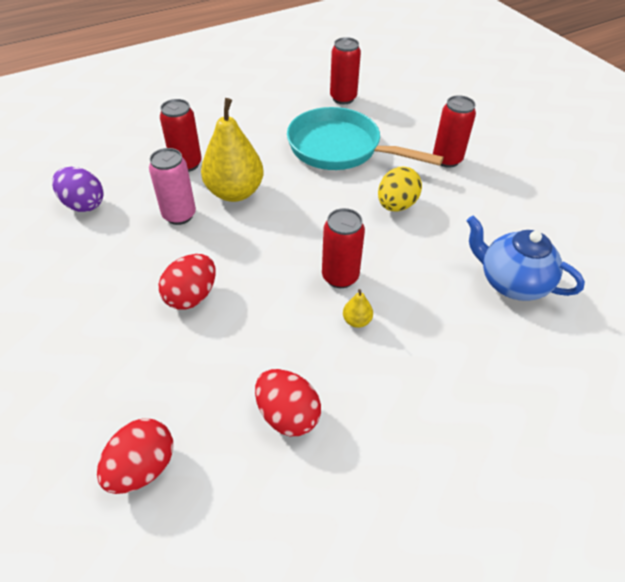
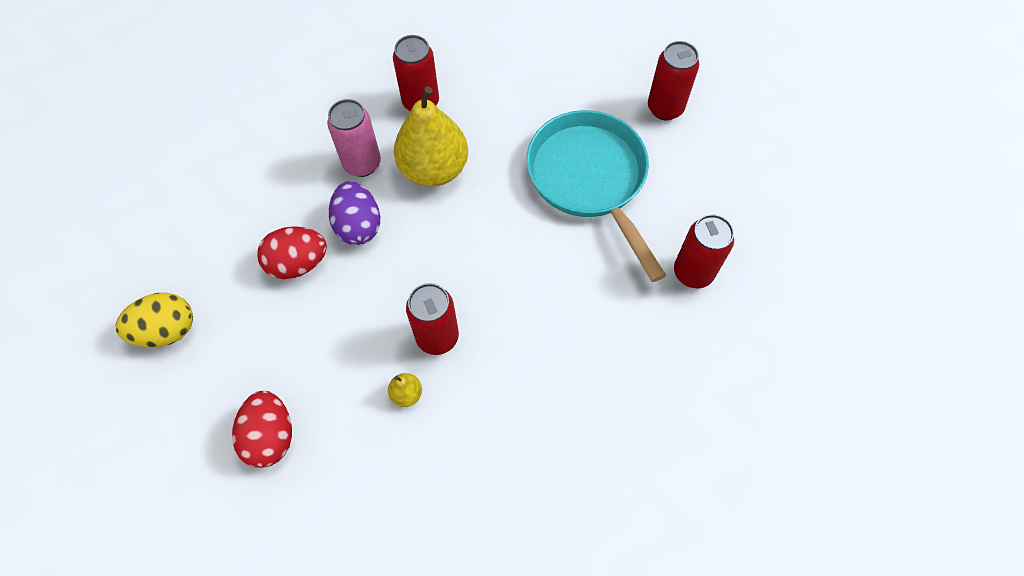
camera: 40 degrees right, 15 degrees up
purple egg [52,167,104,212] -> purple egg moved to [329,181,380,245]
red egg [97,418,173,494] -> none
yellow egg [378,167,422,211] -> yellow egg moved to [115,293,193,347]
blue teapot [466,216,585,301] -> none

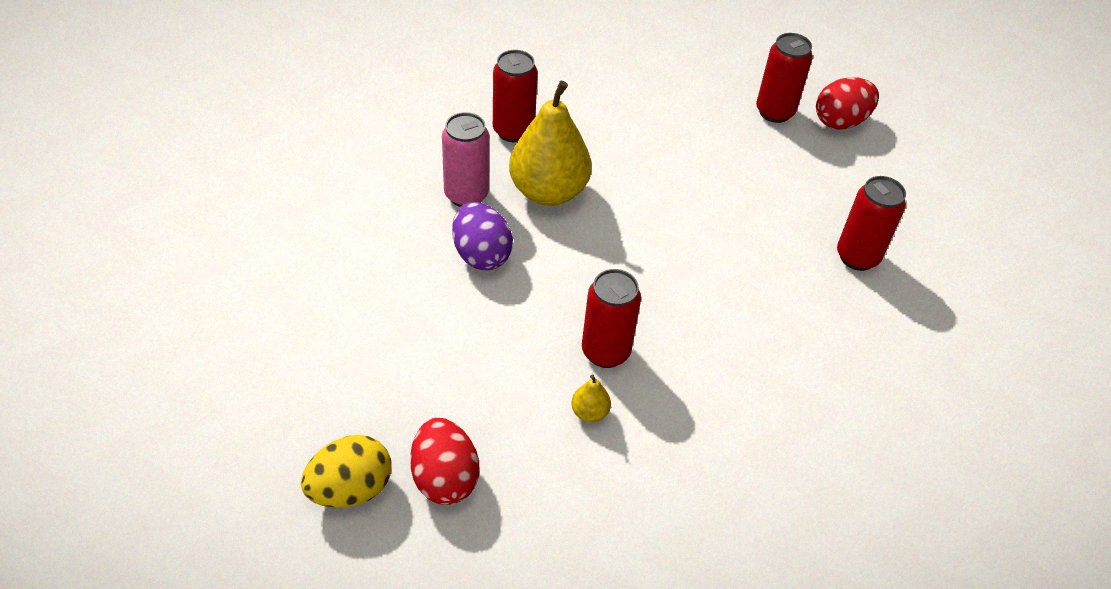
camera: 15 degrees left, 15 degrees down
yellow egg [115,293,193,347] -> yellow egg moved to [301,435,392,508]
red egg [257,226,327,279] -> red egg moved to [816,77,879,130]
turquoise pan [526,110,666,282] -> none

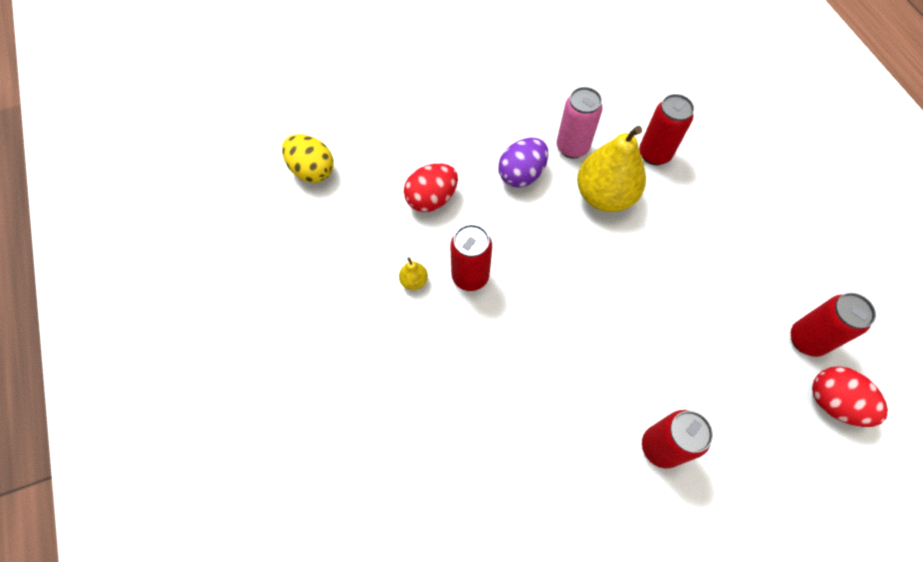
camera: 75 degrees right, 15 degrees up
red egg [410,418,479,505] -> red egg moved to [404,163,458,212]

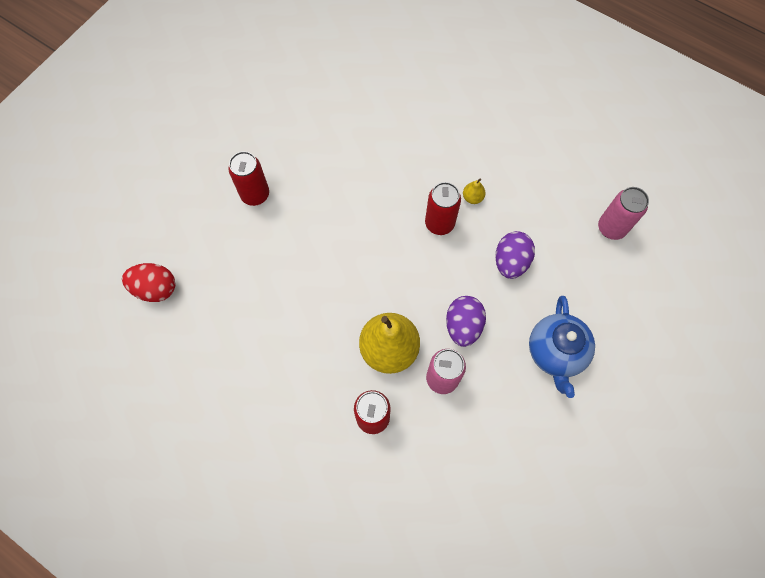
camera: 145 degrees right, 5 degrees up
yellow egg [282,134,334,183] -> pink can [598,187,649,240]
red egg [404,163,458,212] -> purple egg [495,231,535,279]
red can [791,293,876,357] -> none
none -> blue teapot [529,296,595,398]

